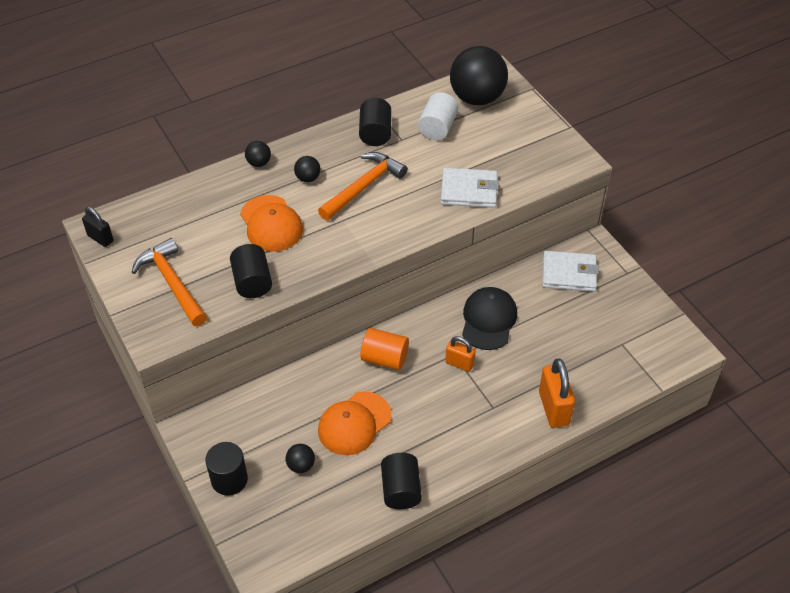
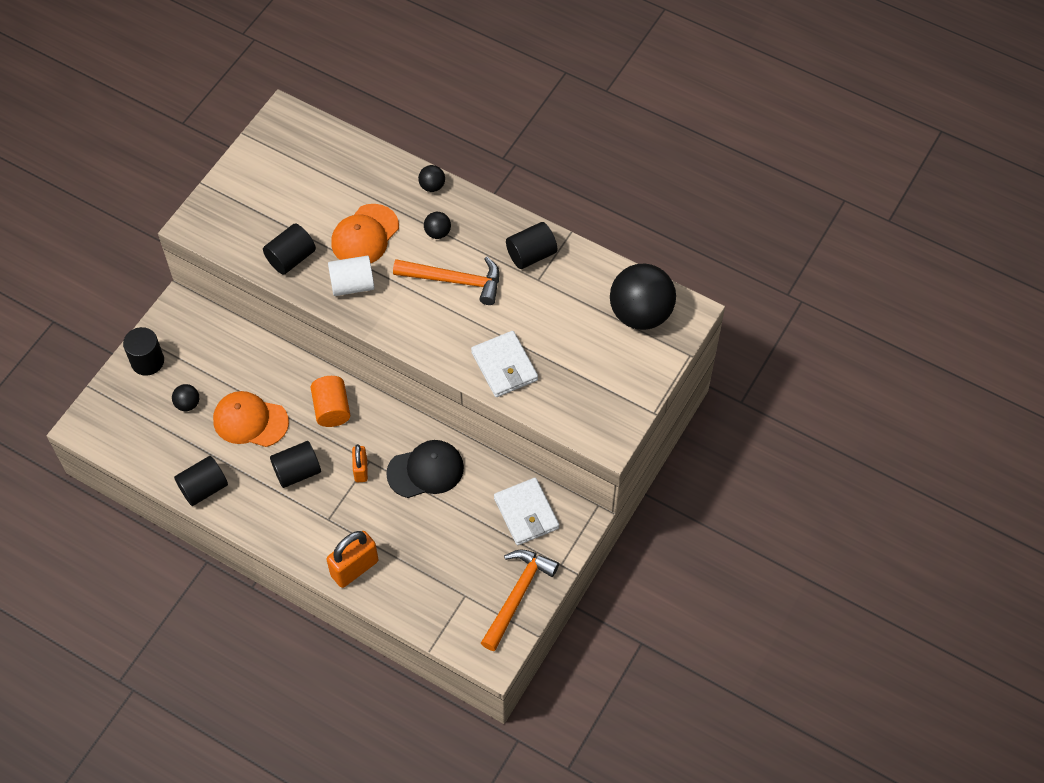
camera: 60 degrees right, 10 degrees up
black padlock [82,207,114,247] -> none
orange hammer [132,238,207,326] -> orange hammer moved to [481,549,559,651]
white cylinder [418,92,458,140] -> white cylinder moved to [328,255,375,296]
none -> black cylinder [270,441,321,488]

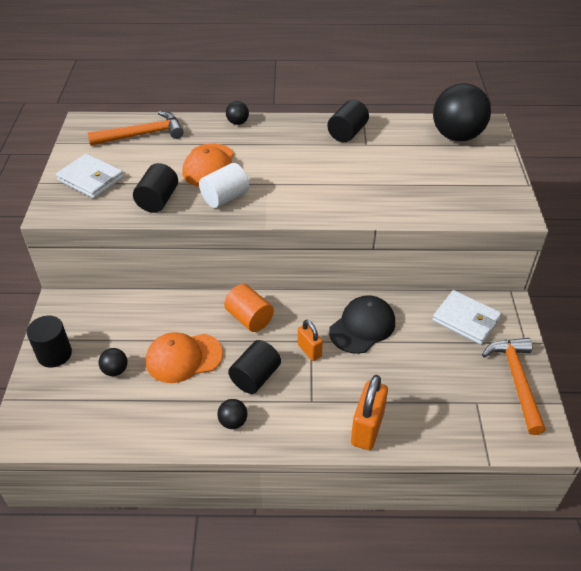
camera: 30 degrees left, 15 degrees down
black cylinder [174,456,228,506] -> none
orange hammer [393,257,499,305] -> orange hammer moved to [87,111,184,146]
black ball [424,212,451,239] -> black ball moved to [217,399,248,429]
white wallet [471,331,538,397] -> white wallet moved to [56,154,124,198]

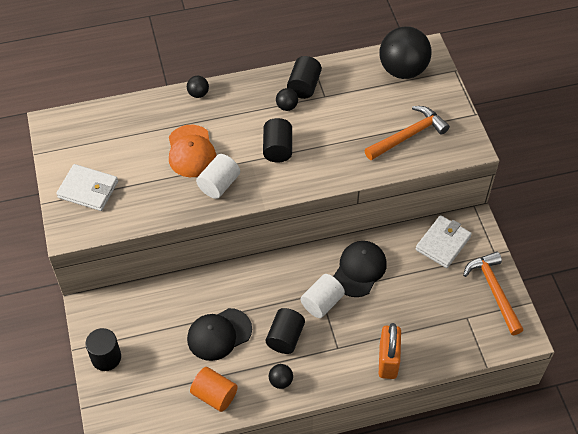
camera: 15 degrees left, 10 degrees up
orange hammer [87,111,184,146] -> orange hammer moved to [365,106,450,160]
black ball [99,348,128,376] -> black ball moved to [276,88,298,111]
black cylinder [133,163,178,213] -> black cylinder moved to [263,118,292,163]
orange cap [146,332,223,383] -> black cap [187,308,252,361]
orange cylinder [224,284,274,332] -> orange cylinder moved to [190,367,237,412]
orange padlock [298,319,323,361] -> white cylinder [301,274,345,318]
white wallet [432,290,501,345] -> white wallet turned 75 degrees counterclockwise [416,215,472,268]

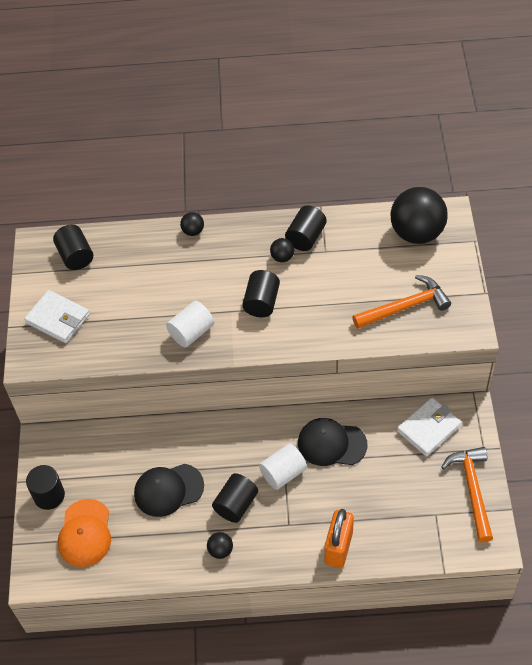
camera: 15 degrees right, 0 degrees up
orange cap [169,125,216,177] -> orange cap moved to [58,499,111,567]
orange cylinder [190,367,237,412] -> none
black cap [333,241,387,297] -> black cap turned 120 degrees counterclockwise [298,418,367,466]
none -> black cylinder [53,225,93,270]

